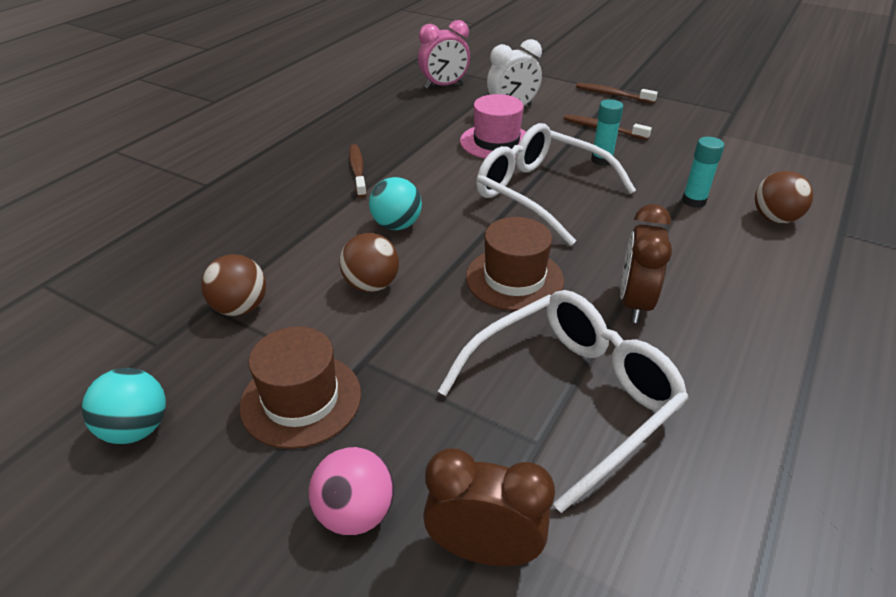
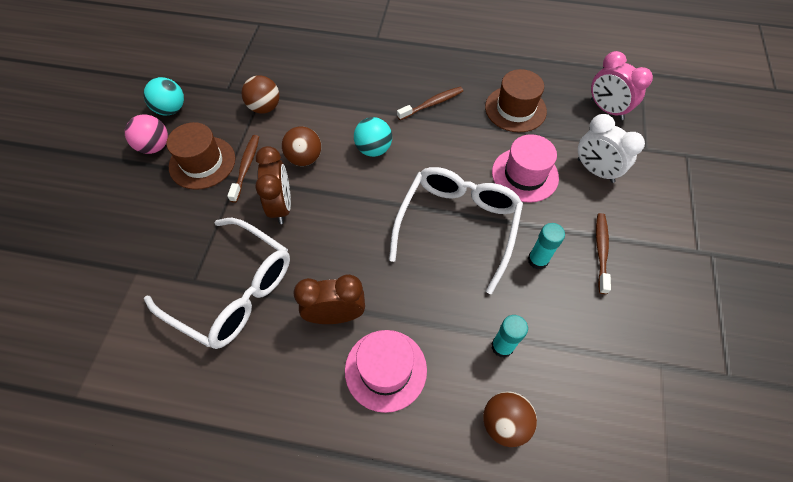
camera: 70 degrees right, 20 degrees up
pink ball [309,447,394,535] -> pink ball moved to [125,114,168,154]
brown clock [423,448,555,566] -> brown clock moved to [255,146,291,224]
brown hat [466,217,564,311] -> brown hat moved to [485,69,547,133]
brown toothbrush [576,83,658,104] -> brown toothbrush moved to [227,135,259,203]
none -> pink hat [345,330,427,413]

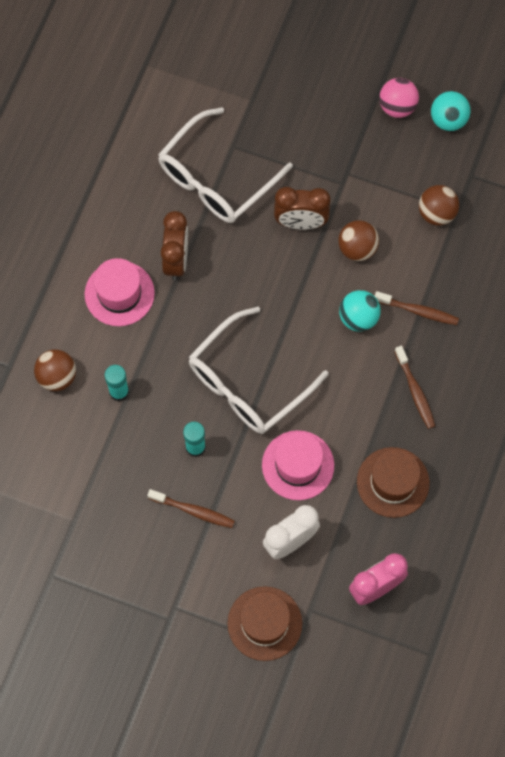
camera: 100 degrees right, 10 degrees up
brown hat [166,122,235,190] -> brown hat moved to [227,586,302,661]
brown toothbrush [227,135,259,203] -> brown toothbrush moved to [375,291,459,325]
white glasses [389,167,523,294] -> white glasses turned 105 degrees clockwise [189,307,328,434]

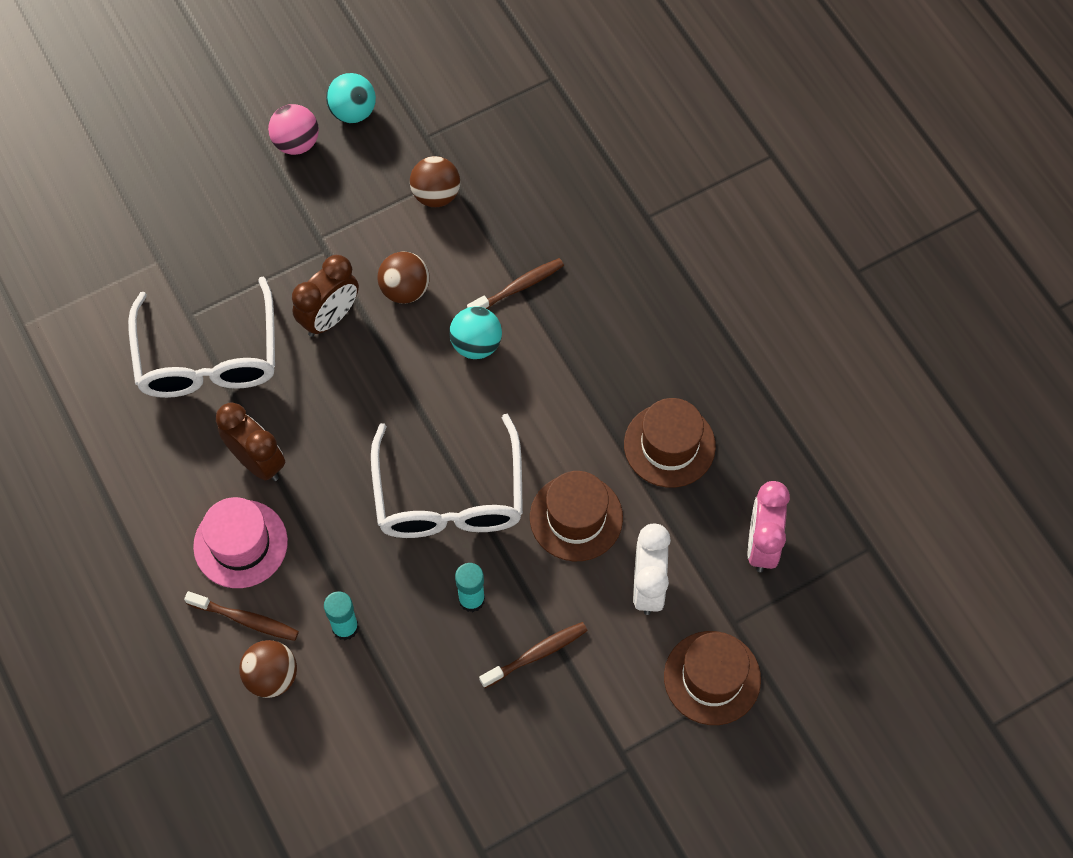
camera: 50 degrees left, 5 degrees down
pink hat [262,430,334,500] -> brown hat [530,471,623,561]
brown toothbrush [394,346,435,429] -> brown toothbrush moved to [184,591,299,641]

